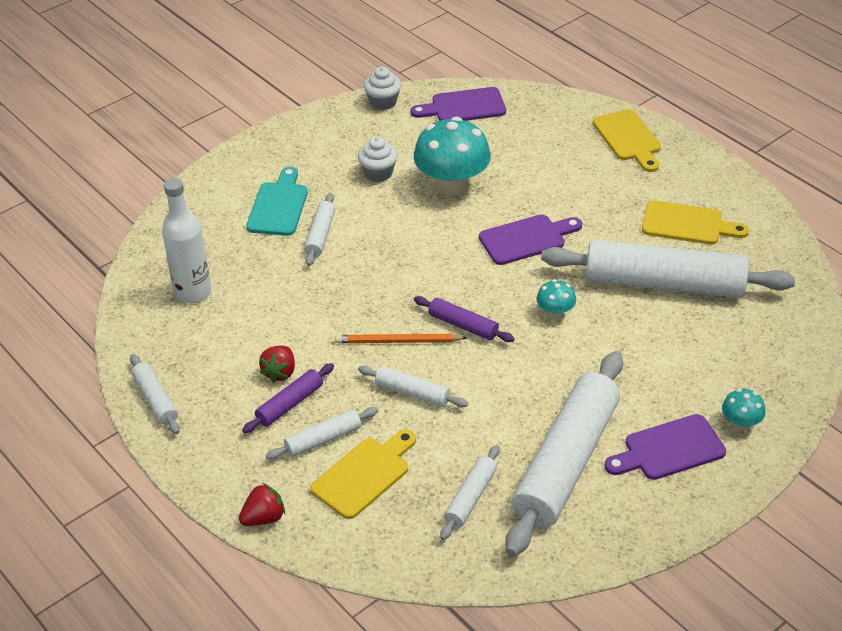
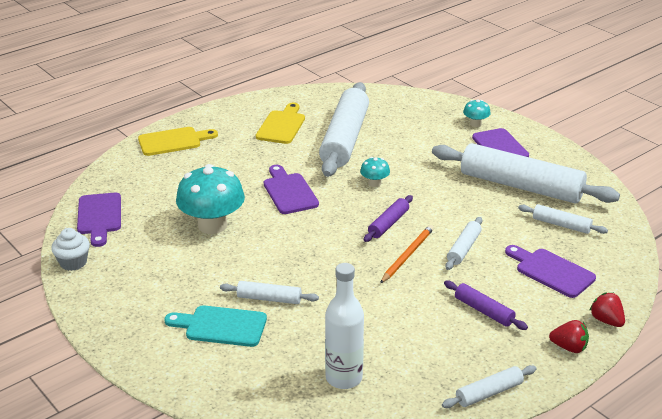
camera: 90 degrees left, 10 degrees down
red strawberry [259,346,295,383] -> red strawberry moved to [549,320,589,353]
white rolling pin [266,407,378,460] -> none
yellow cutting board [310,429,416,519] -> purple cutting board [505,245,596,298]
orange pencil [335,334,467,343] -> orange pencil turned 150 degrees counterclockwise [380,225,434,283]
white cupcake [358,136,397,182] -> none

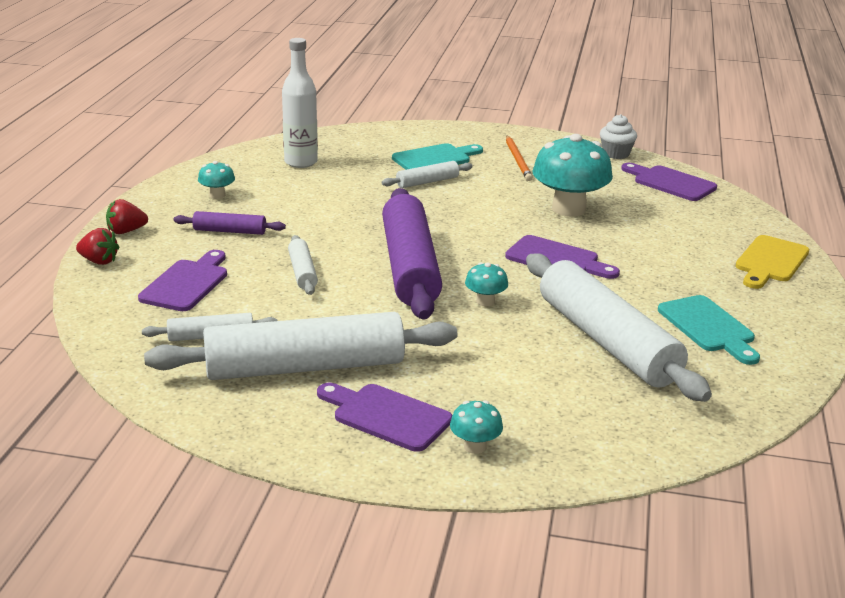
camera: 140 degrees right, 5 degrees down
yellow cutting board [256,103,305,144] -> turquoise cutting board [658,295,760,365]
purple rolling pin [364,195,413,242] -> purple rolling pin [382,188,442,320], size x2.23
orange pencil [380,225,434,283] -> orange pencil moved to [506,136,533,181]
white rolling pin [442,365,537,408] -> none
purple cutting board [505,245,596,298] -> purple cutting board turned 75 degrees counterclockwise [138,250,227,311]
none -> turquoise mushroom [198,161,235,199]

